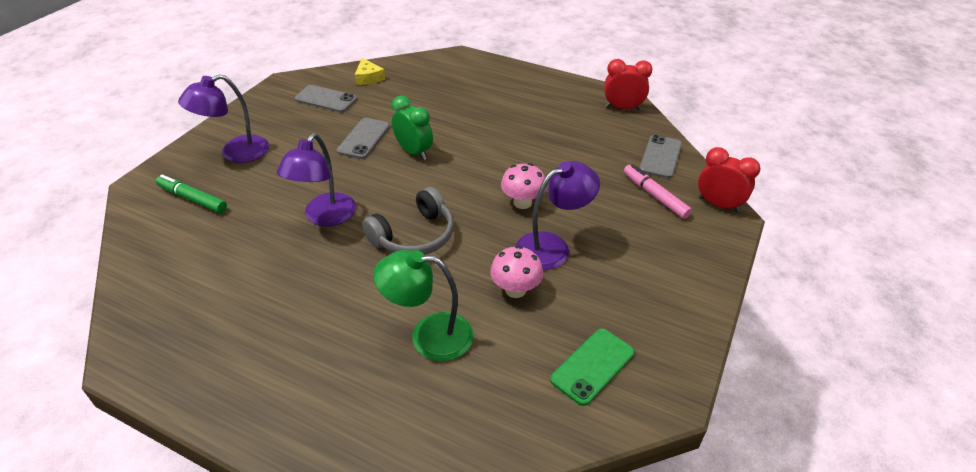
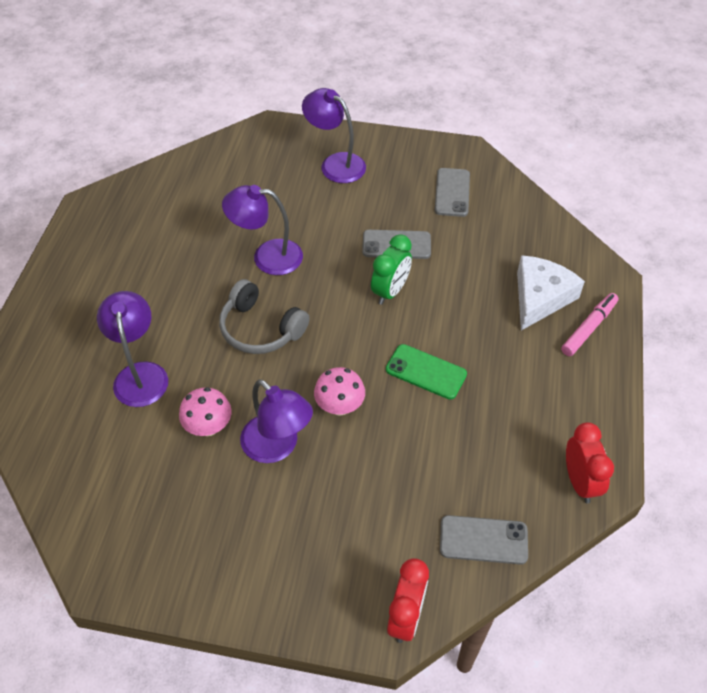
camera: 75 degrees right, 10 degrees up
green marker [156,175,227,213] -> none
yellow cheese [355,58,385,85] -> none
green lamp [373,250,474,361] -> purple lamp [97,291,168,407]
green phone [550,328,634,406] -> green phone moved to [386,344,467,399]
pink marker [624,164,692,219] -> pink marker moved to [561,293,619,356]
none -> white cheese [517,255,585,330]

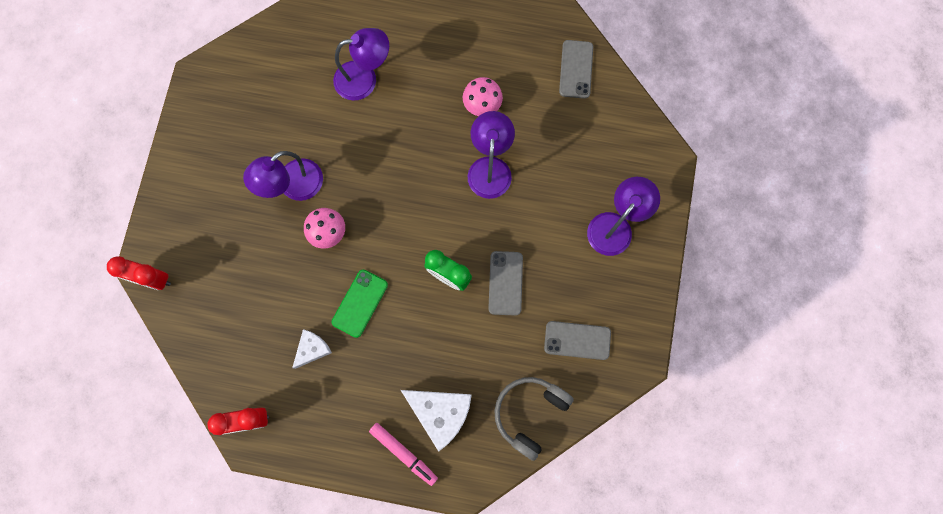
camera: 90 degrees right, 25 degrees up
pink mushroom [179,387,231,436] -> pink mushroom moved to [463,77,503,116]
grey headphones [219,279,310,354] -> grey headphones moved to [494,377,574,461]
grey phone [440,515,528,565] -> grey phone moved to [559,40,593,99]
none -> white cheese [292,329,332,369]

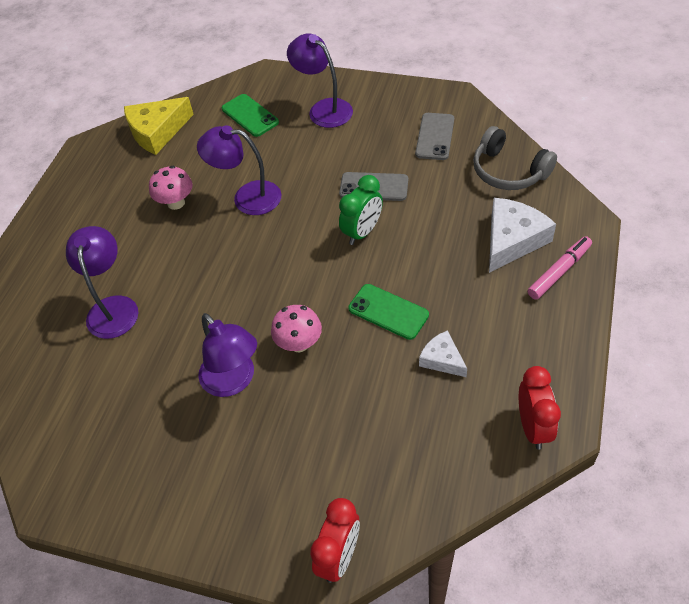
camera: 80 degrees left, 25 degrees down
grey phone [559,40,593,99] -> yellow cheese [124,97,194,155]
none -> green phone [222,94,279,137]

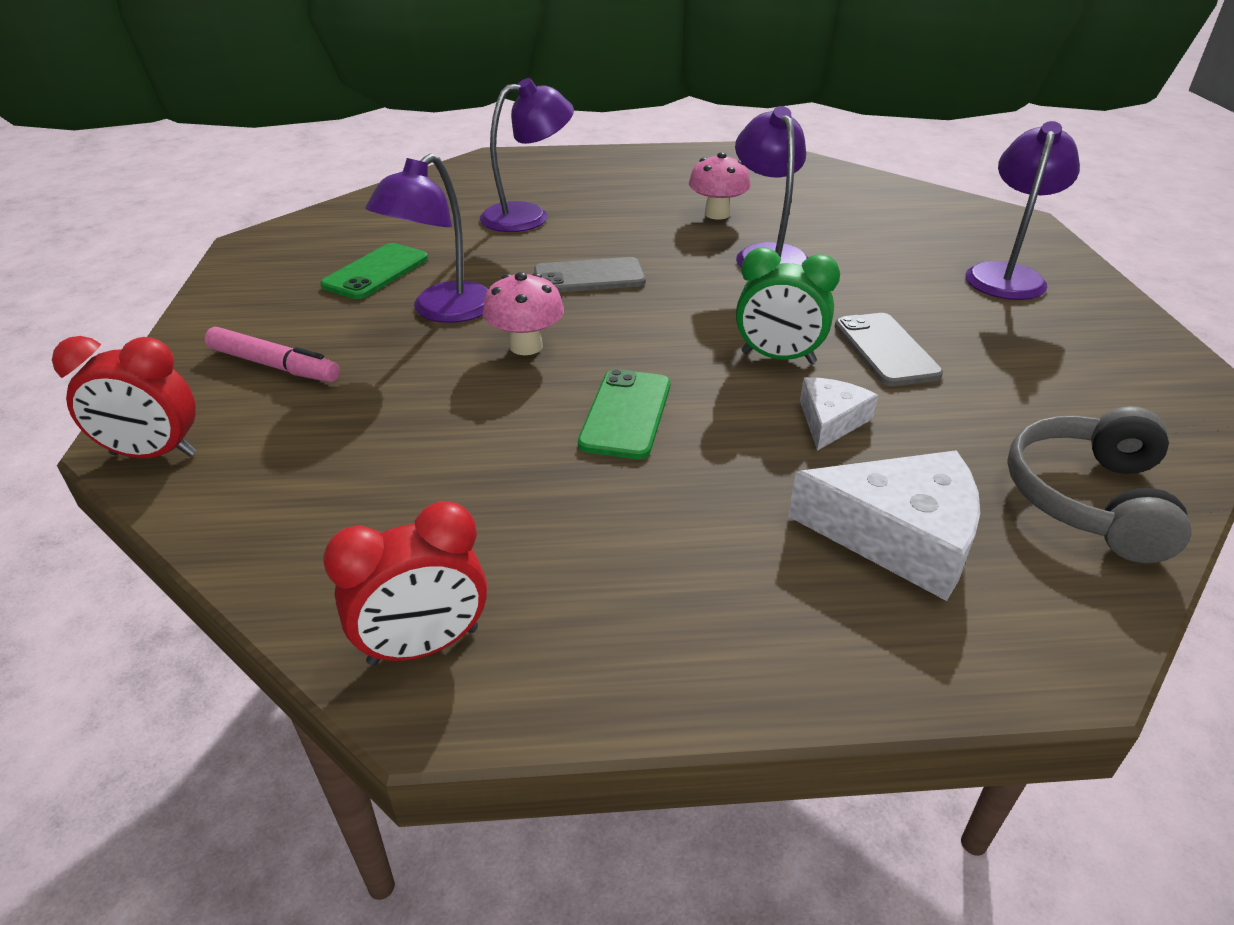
camera: 65 degrees right, 15 degrees down
yellow cheese [124,97,194,155] -> none
green phone [222,94,279,137] -> green phone moved to [320,243,428,299]
grey phone [415,113,454,160] -> grey phone moved to [534,257,646,292]
white cheese [419,330,467,377] -> white cheese moved to [800,377,878,451]
pink marker [528,236,592,299] -> pink marker moved to [205,327,340,382]

